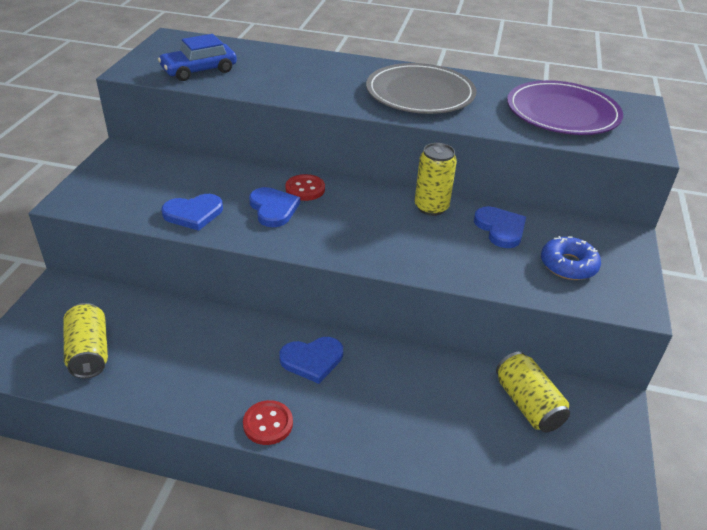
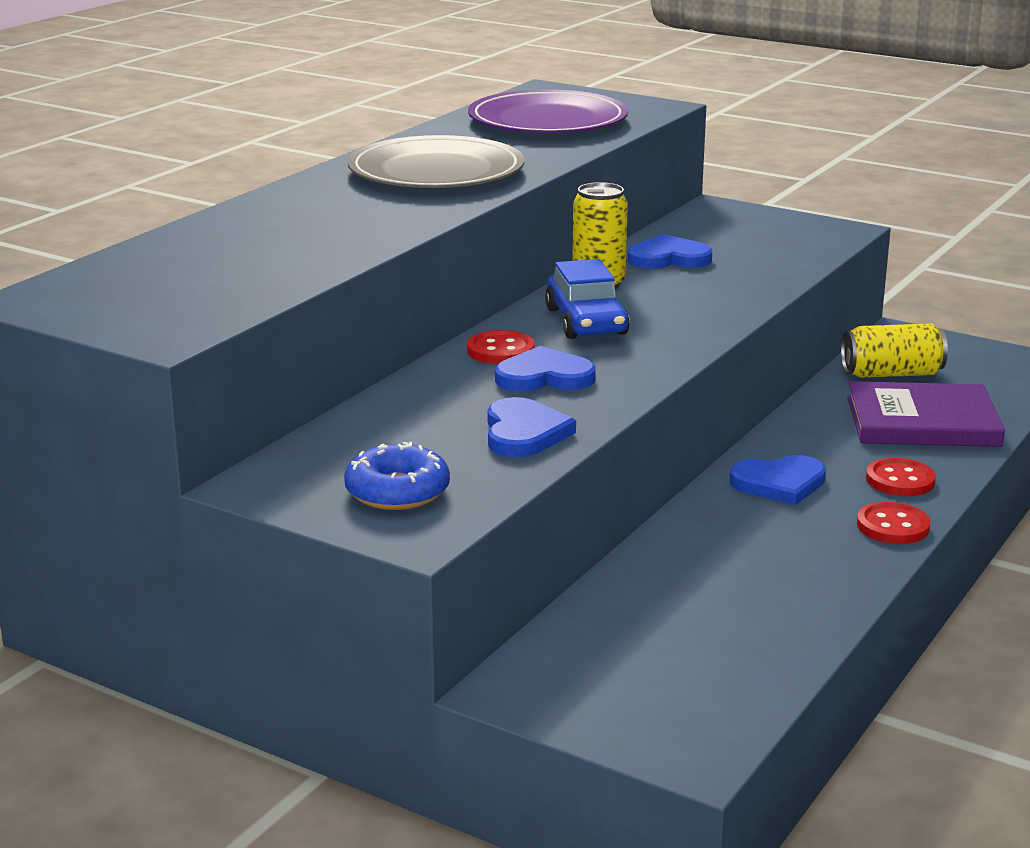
camera: 70 degrees left, 15 degrees down
yellow can [64,303,108,378] -> none
blue car [158,34,237,81] -> blue car moved to [545,259,630,339]
blue heart [279,337,343,384] -> blue heart turned 75 degrees clockwise [730,455,826,505]
blue donut [541,236,601,280] -> blue donut moved to [344,442,450,510]
none -> purple book [847,381,1005,447]
none -> red button [866,458,936,496]

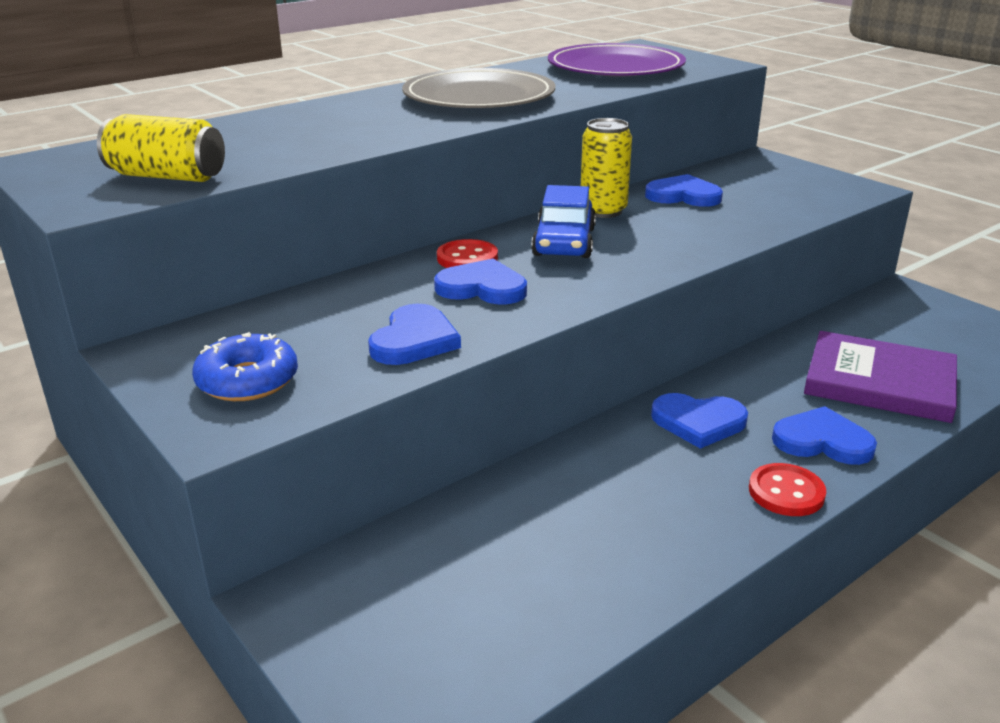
camera: 20 degrees right, 5 degrees up
yellow can [841,323,948,378] -> yellow can moved to [97,114,225,182]
red button [866,458,936,496] -> blue heart [772,406,877,465]

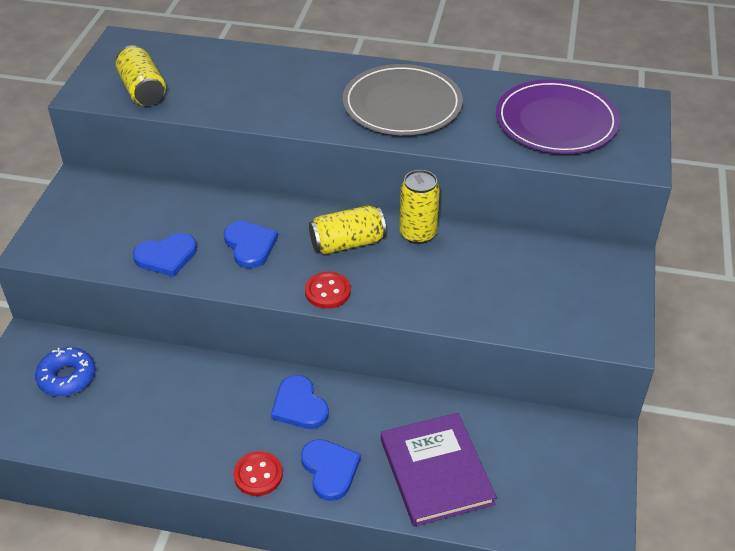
camera: 50 degrees right, 15 degrees up
blue donut [192,332,298,401] -> blue donut moved to [35,347,96,397]
red button [437,239,498,268] -> red button moved to [305,272,351,309]
blue car [531,185,596,258] -> yellow can [309,205,386,254]
blue heart [645,174,723,207] -> none

